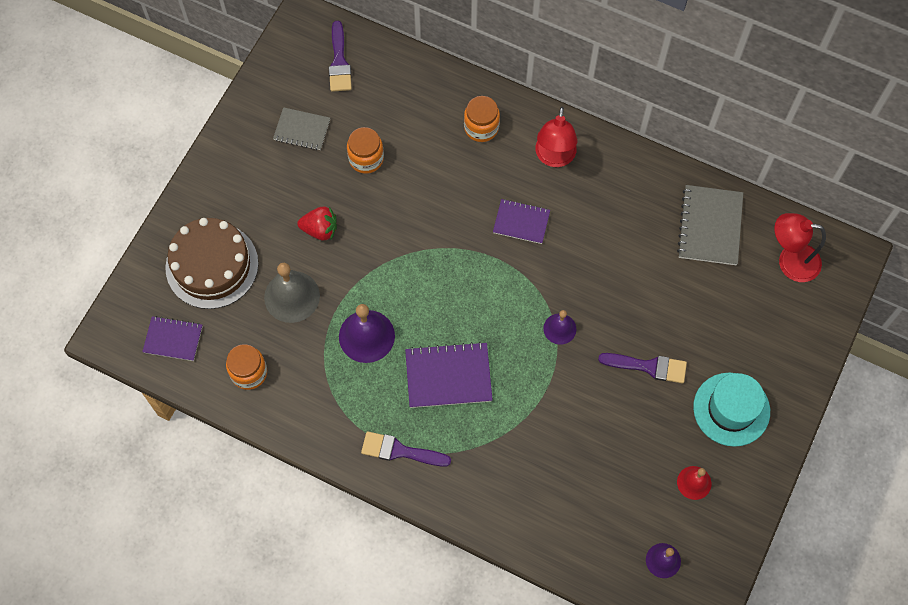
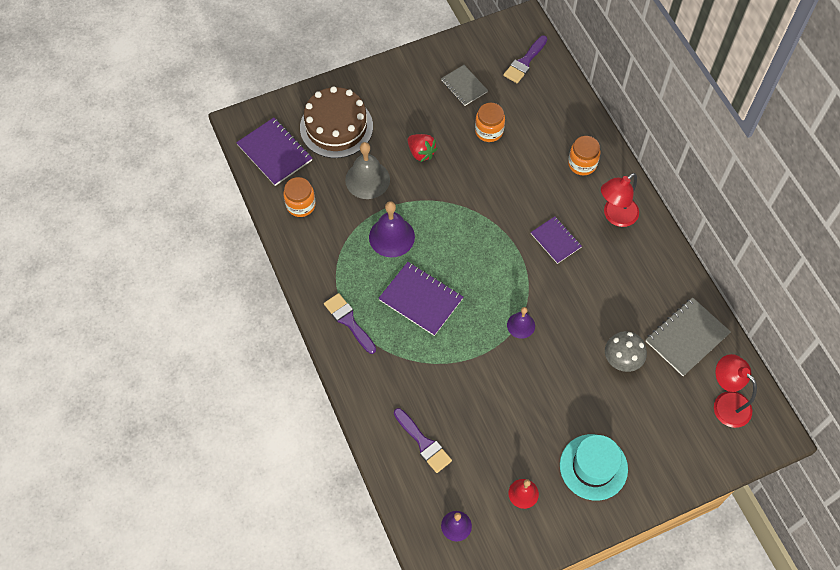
camera: 40 degrees right, 5 degrees down
purple notebook [142,316,203,361] -> purple notebook [236,117,312,186], size x1.56
purple brush [598,353,687,383] -> purple brush moved to [394,408,452,473]
none -> grey mushroom [605,331,647,372]

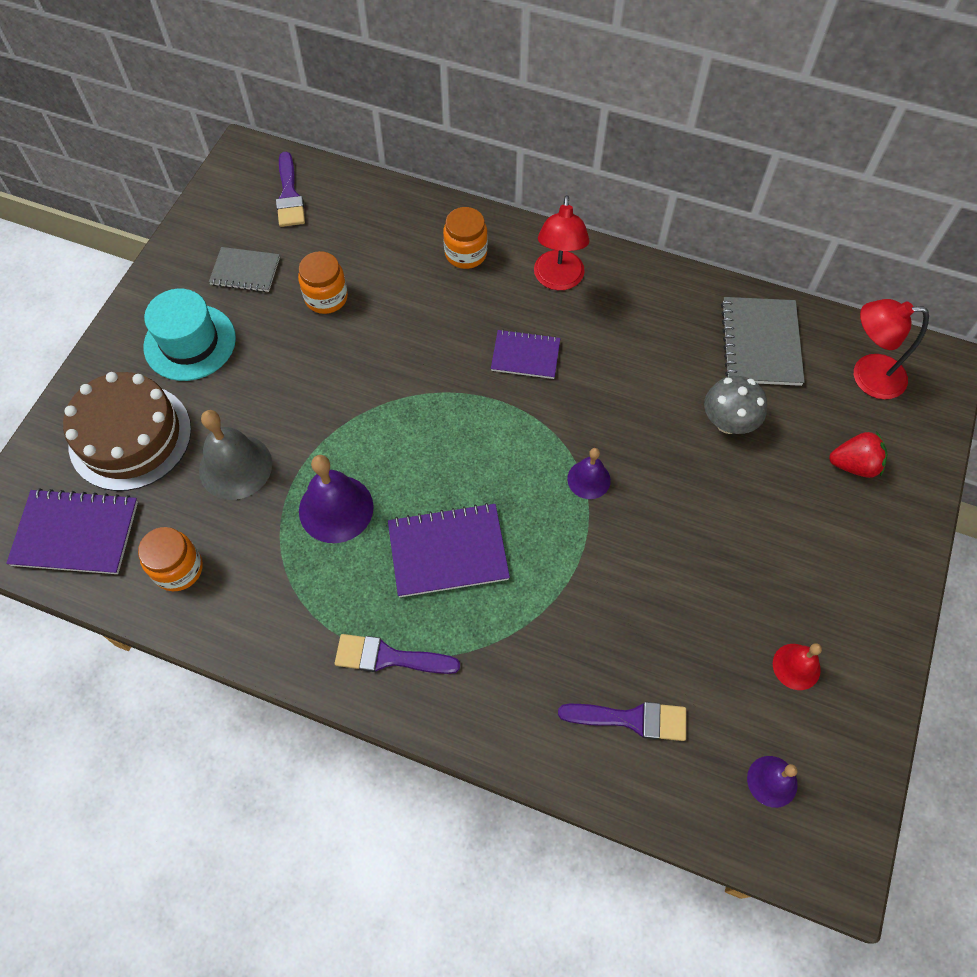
camera: 45 degrees left, 0 degrees up
red strawberry [407,134,437,162] -> red strawberry moved to [829,431,888,478]
turquoise hat [560,434,628,501] -> turquoise hat moved to [143,289,236,381]

